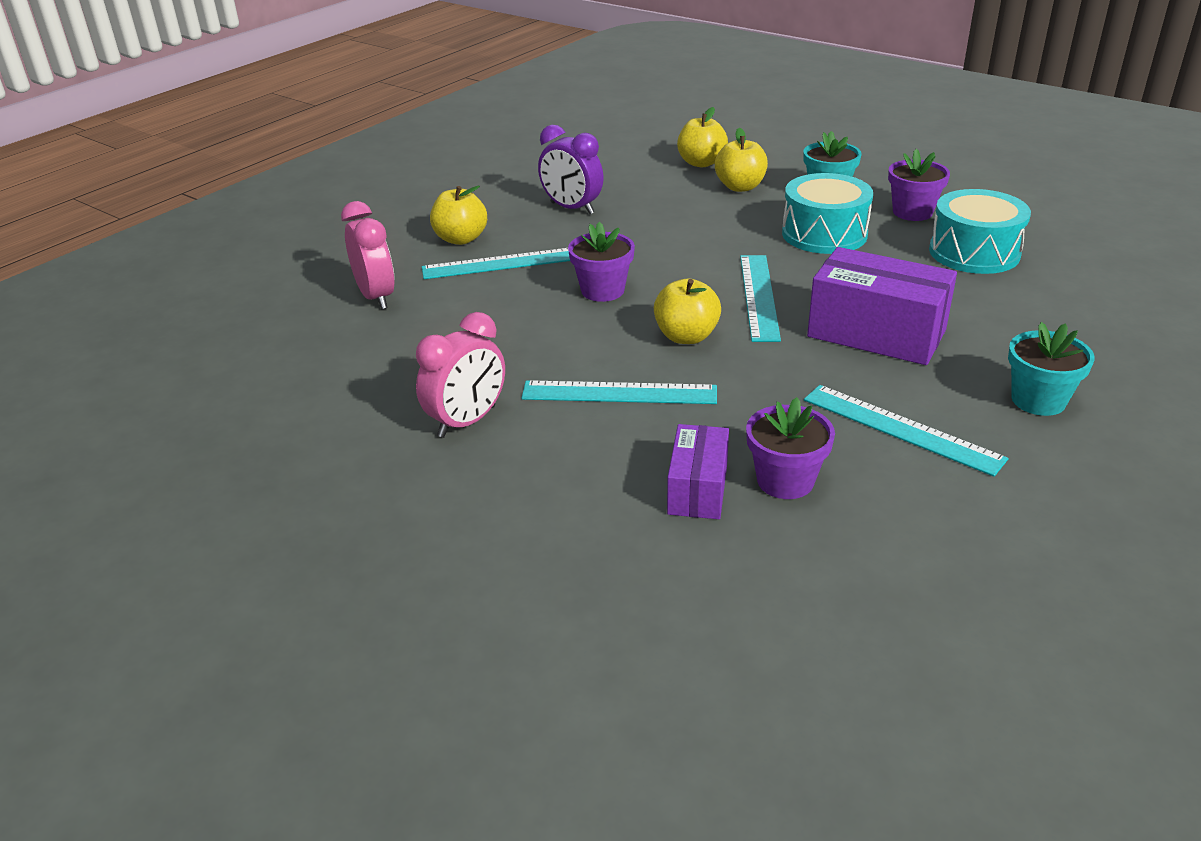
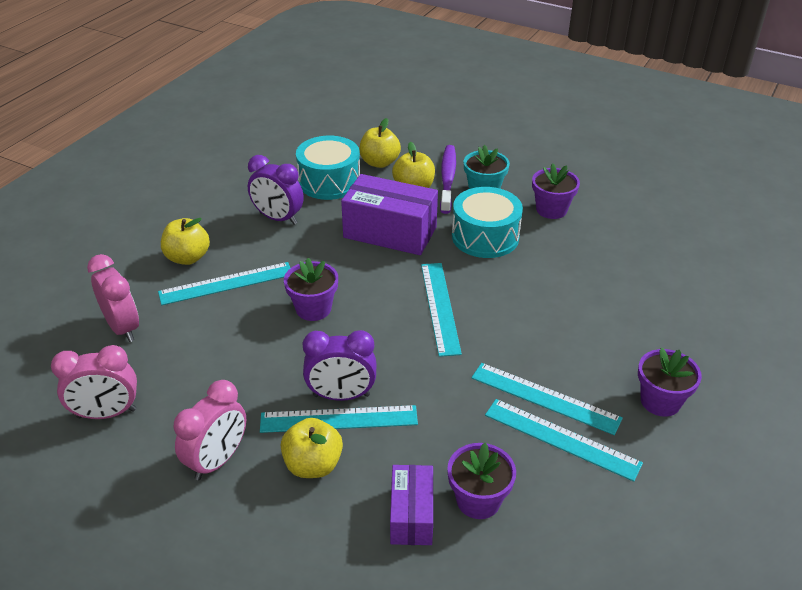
camera: 10 degrees left, 5 degrees up
yellow apple [654,278,721,344] -> yellow apple moved to [281,418,343,478]
purple box [807,247,957,365] -> purple box moved to [341,174,438,255]
turquoise drum [929,189,1031,274] -> turquoise drum moved to [296,136,360,200]
turquoise flower pot [1008,322,1095,416] -> purple flower pot [638,348,702,417]
none -> pink clock [51,345,137,419]
none -> purple clock [303,330,376,401]
none -> purple toothbrush [440,145,456,214]
none -> turquoise ruler [471,363,623,435]

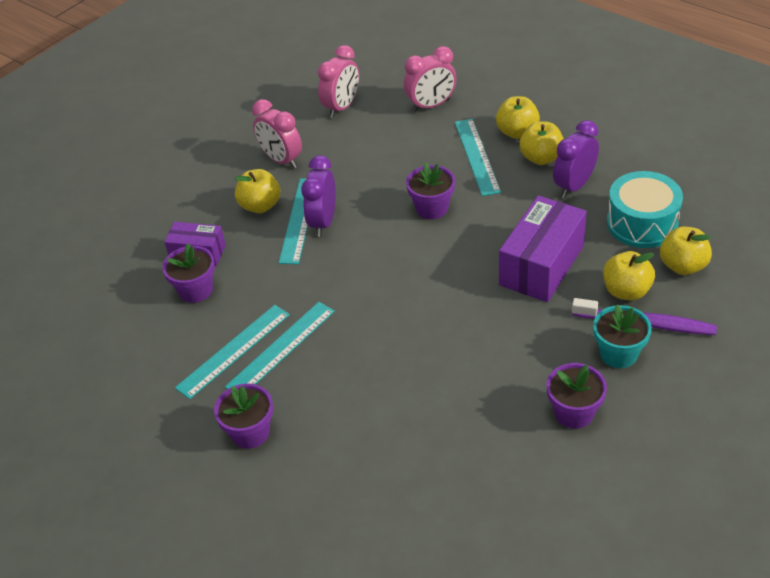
camera: 105 degrees right, 5 degrees up
pink clock [51,345,137,419] -> pink clock turned 150 degrees counterclockwise [318,45,359,118]
turquoise ruler [421,263,462,357] -> none
turquoise drum [452,187,523,258] -> none
none -> yellow apple [519,121,564,165]

